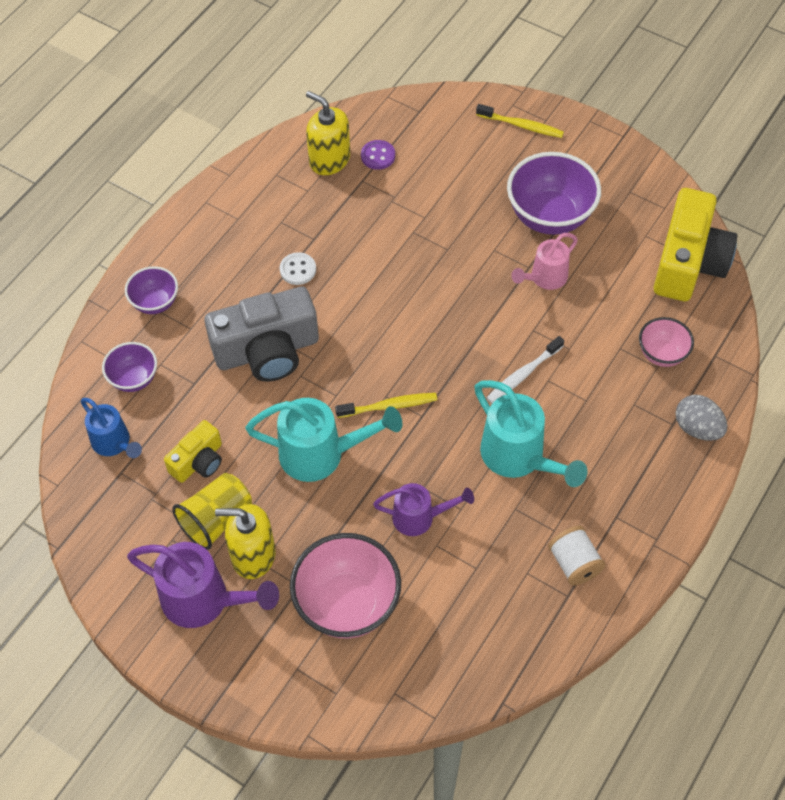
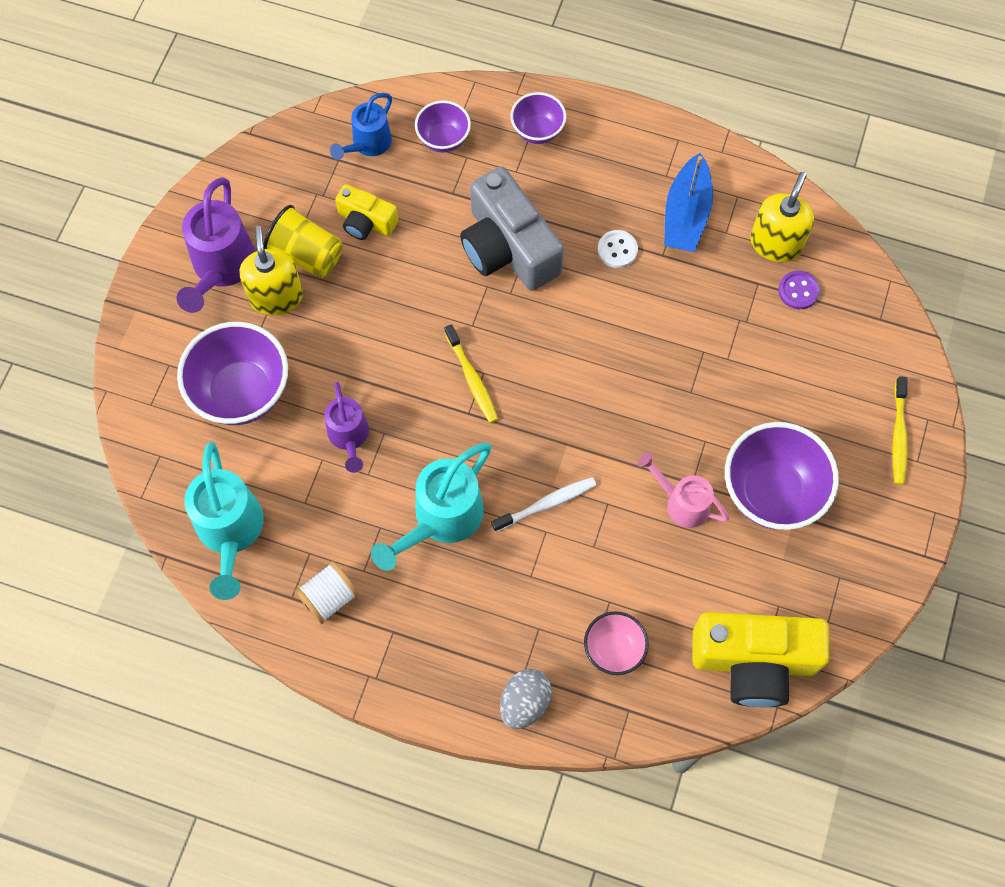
camera: 75 degrees right, 10 degrees up
turquoise watering can [245,398,402,482] -> turquoise watering can moved to [184,442,264,600]
pink bowl [290,533,401,639] -> purple bowl [177,322,288,425]
white toothbrush [486,336,564,403] -> white toothbrush turned 120 degrees clockwise [491,477,596,532]
none -> blue boat [664,153,713,252]

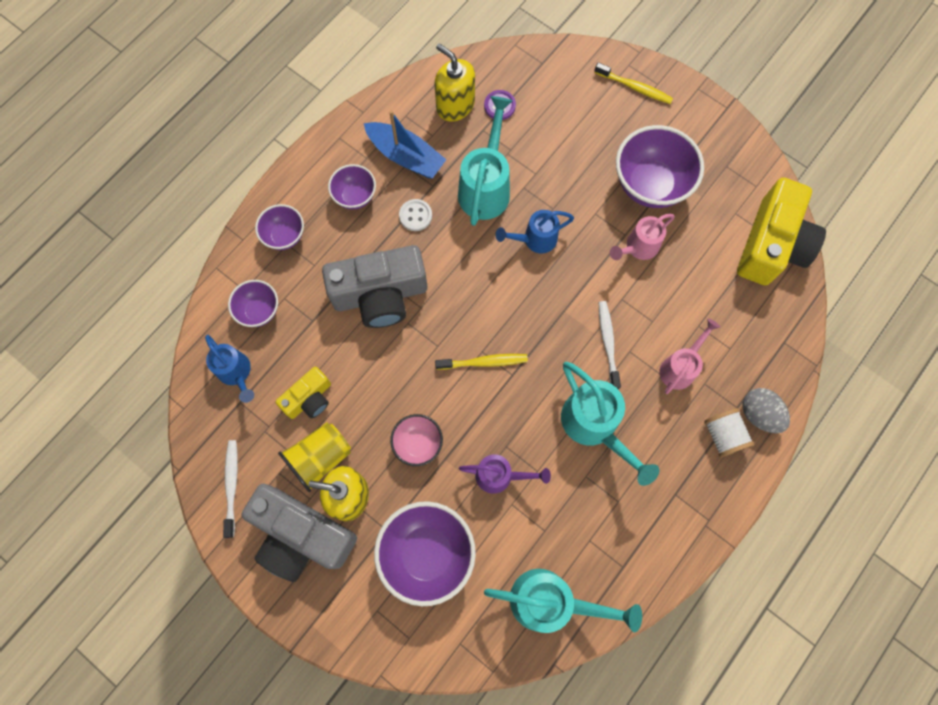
camera: 70 degrees left, 5 degrees up
purple watering can [176,177,255,313] -> grey camera [241,484,357,582]
white spool [295,561,359,624] -> white spool moved to [704,408,755,457]
pink bowl [584,611,649,675] -> pink bowl moved to [390,414,443,466]
none -> white toothbrush [223,440,238,538]
none -> purple bowl [328,164,376,209]
none -> turquoise watering can [458,96,512,226]
none -> blue watering can [495,210,574,253]
none -> pink watering can [660,319,720,394]

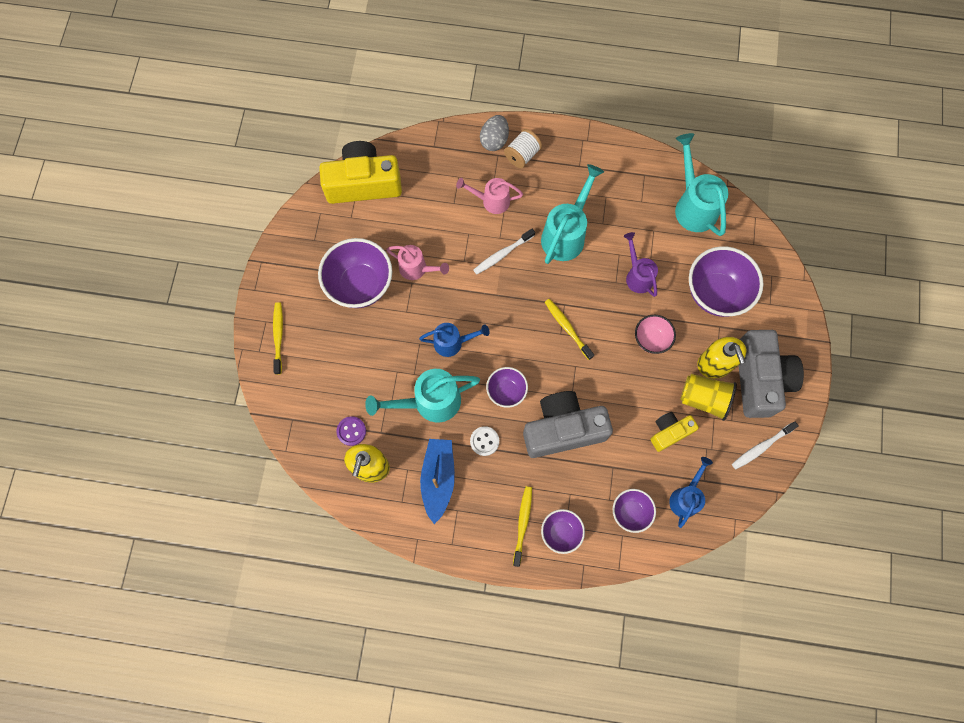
camera: 120 degrees left, 0 degrees up
yellow camera [275,367,331,419] -> yellow camera turned 45 degrees counterclockwise [650,412,699,452]
grey camera [322,245,427,328] -> grey camera turned 60 degrees counterclockwise [523,391,613,458]
purple bowl [328,164,376,209] -> purple bowl moved to [486,367,528,408]
blue watering can [495,210,574,253] -> blue watering can turned 45 degrees counterclockwise [419,323,490,357]
none -> yellow toothbrush [513,486,532,567]

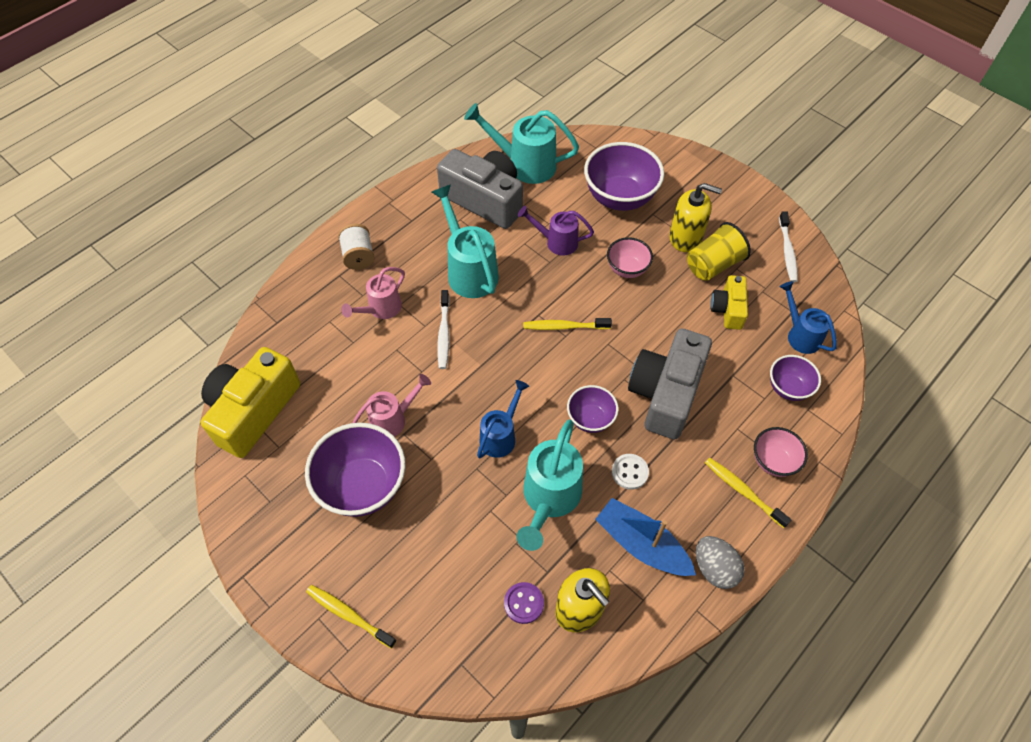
camera: 55 degrees left, 15 degrees down
grey egg [480,115,509,151] -> grey egg moved to [696,536,745,589]
purple bowl [541,509,585,554] -> pink bowl [754,427,808,477]
grey camera [738,330,804,418] -> grey camera moved to [437,149,523,229]

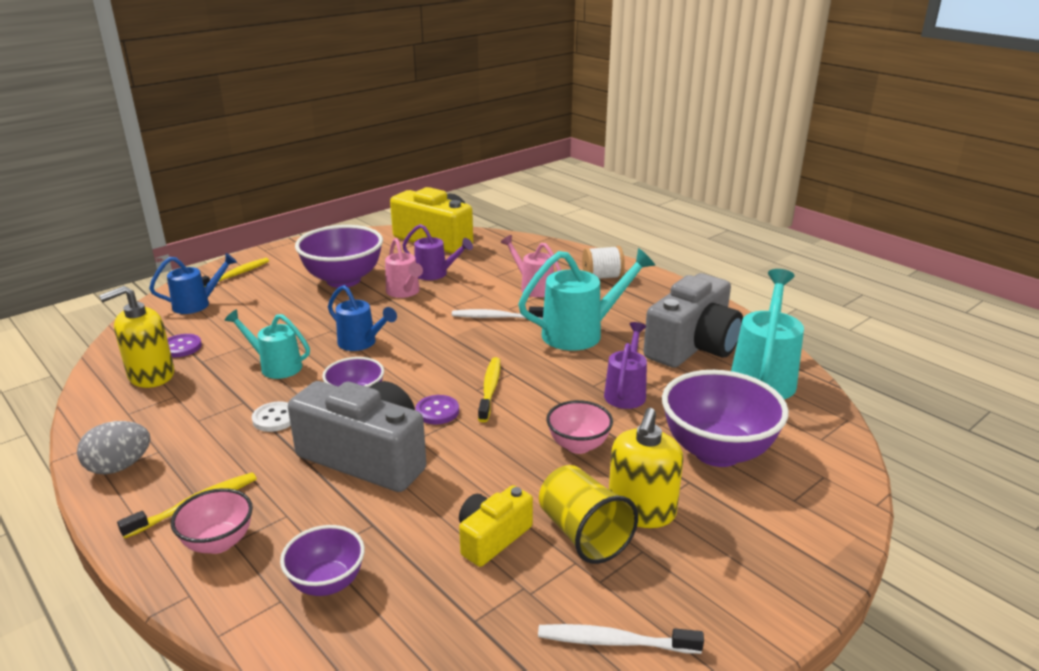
camera: 95 degrees right, 30 degrees down
turquoise watering can [516,419,583,551] -> turquoise watering can [224,309,310,379], size x0.63
blue boat [595,498,696,576] -> none
yellow camera [710,275,748,330] -> yellow camera turned 60 degrees counterclockwise [459,485,533,567]
blue watering can [779,281,837,354] -> blue watering can moved to [149,253,237,314]
none -> purple watering can [402,224,473,280]
none -> purple button [416,395,459,424]

